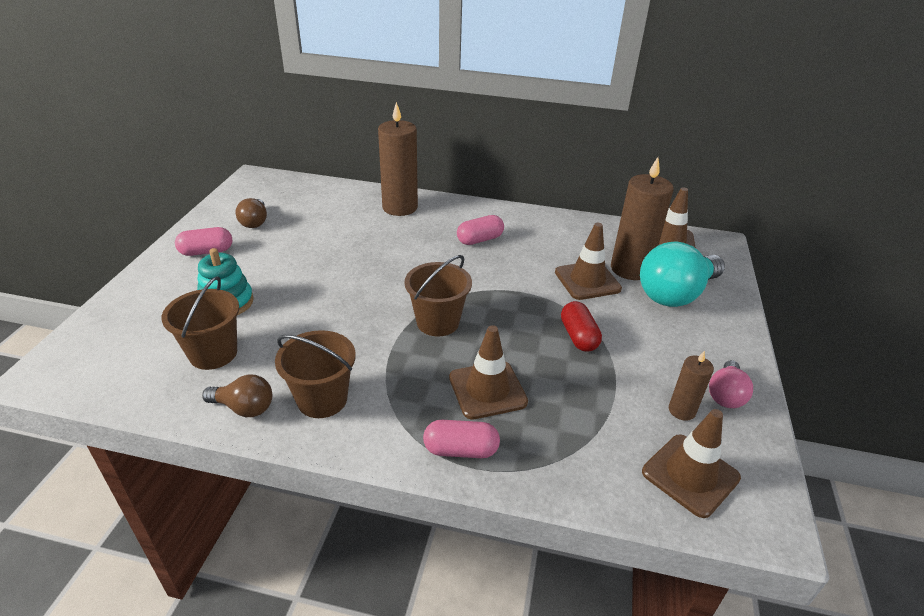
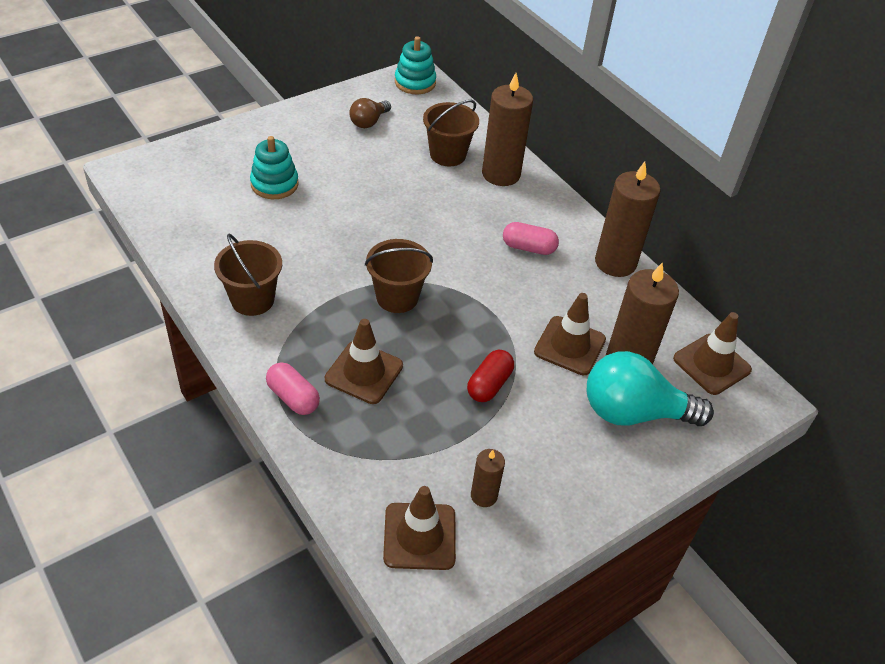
camera: 40 degrees right, 10 degrees up
brown bucket [161,276,239,370] -> brown bucket moved to [423,100,479,166]
pink capsule [175,227,232,256] -> none
brown light bulb [202,374,272,417] -> none
pink light bulb [709,360,753,408] -> none
none -> turquoise stacking toy [395,36,436,94]
none -> brown candle [595,162,661,277]

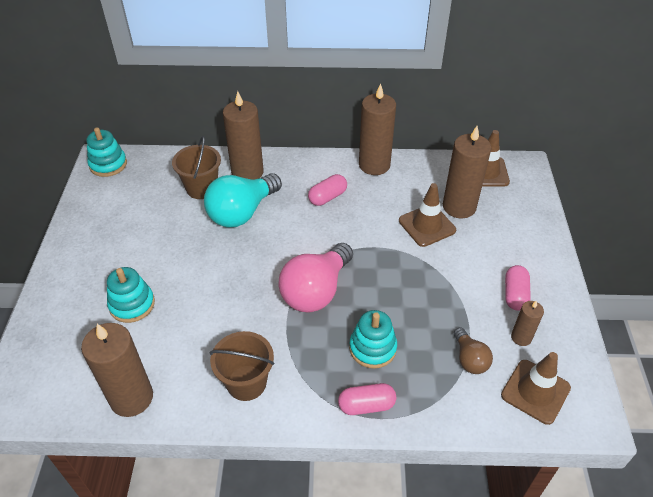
camera: 50 degrees left, 0 degrees up
brown traffic cone [325,319,403,404] -> turquoise stacking toy [349,310,397,369]
brown light bulb [349,98,391,128] -> brown light bulb moved to [454,328,493,374]
brown bucket [365,239,433,313] -> pink light bulb [279,243,353,312]
red capsule [467,350,514,402] -> none
turquoise light bulb [587,351,714,426] -> turquoise light bulb moved to [204,173,282,227]
none -> brown candle [81,323,153,417]
none -> pink capsule [505,265,531,311]

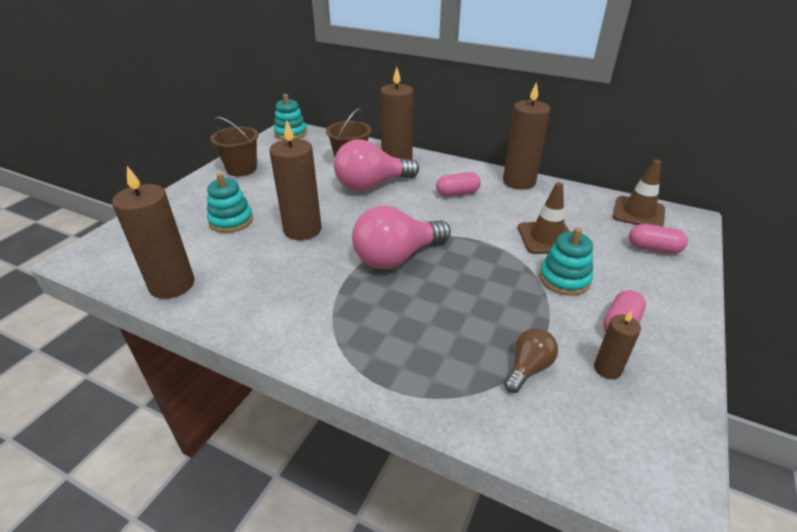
camera: 25 degrees right, 10 degrees down
turquoise light bulb [204,173,282,227] -> pink light bulb [334,139,419,191]
brown bucket [209,331,274,401] -> brown bucket moved to [210,117,259,176]
pink capsule [338,383,396,415] -> pink capsule moved to [629,224,688,254]
turquoise stacking toy [349,310,397,369] -> turquoise stacking toy moved to [539,227,593,296]
brown candle [443,126,491,218] -> brown candle moved to [269,120,322,240]
brown light bulb [454,328,493,374] -> brown light bulb turned 150 degrees counterclockwise [504,328,558,393]
brown traffic cone [501,352,571,425] -> none

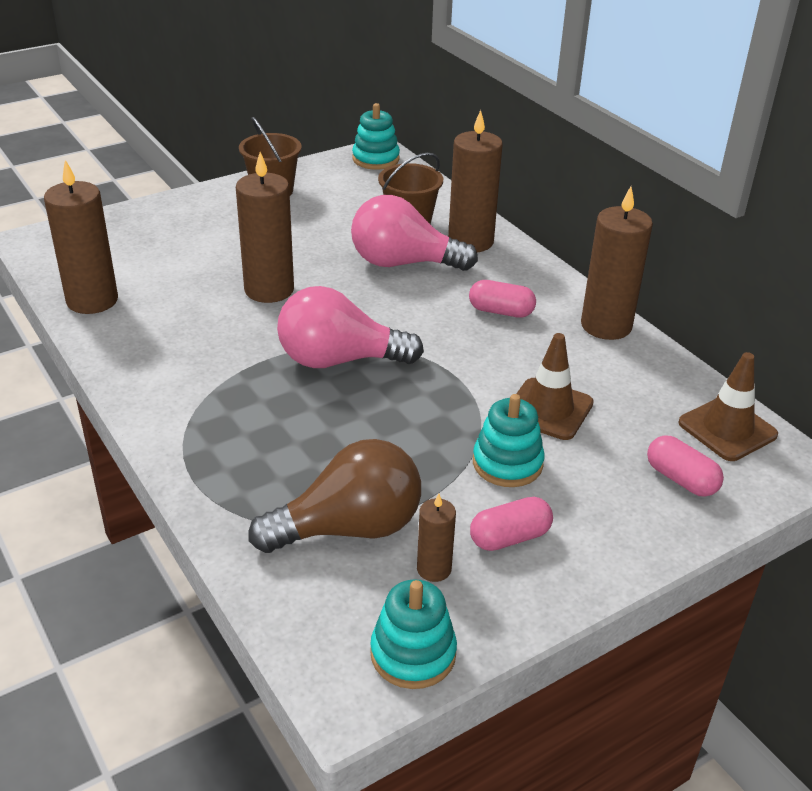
camera: 30 degrees right, 0 degrees up
turquoise stacking toy [207,173,253,233] -> turquoise stacking toy moved to [370,579,457,689]
brown light bulb [504,328,558,393] -> brown light bulb [248,439,421,553], size x1.90

